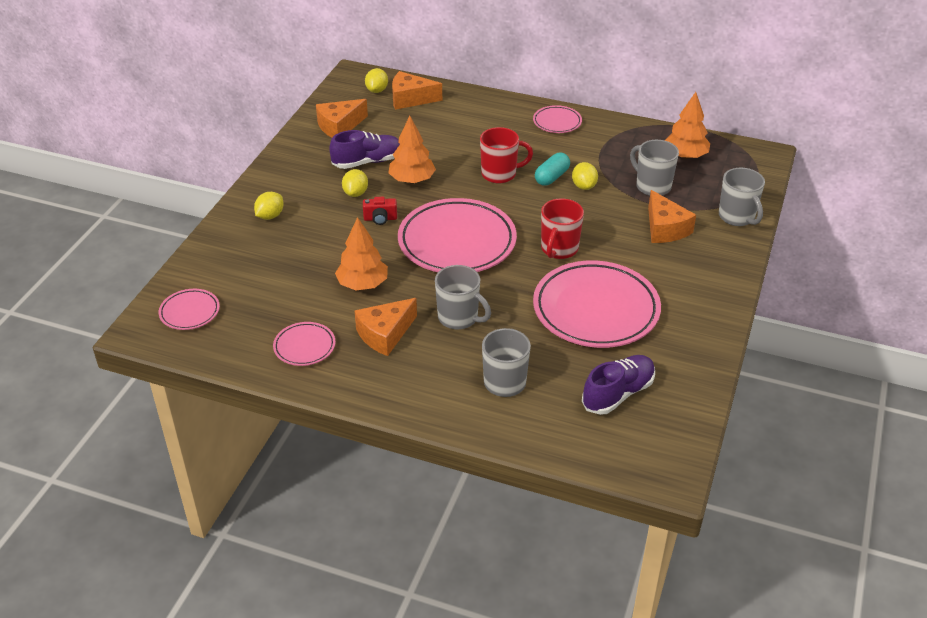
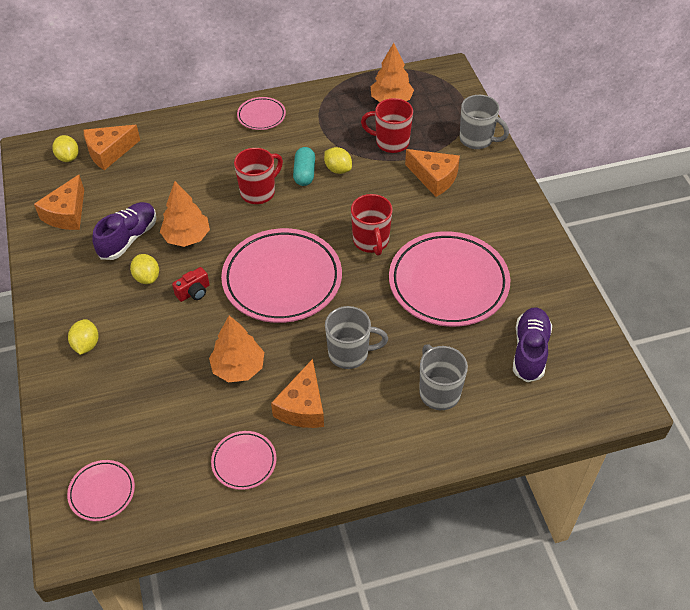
camera: 35 degrees left, 10 degrees up
grey mug [630,140,679,196] -> red mug [361,98,413,153]

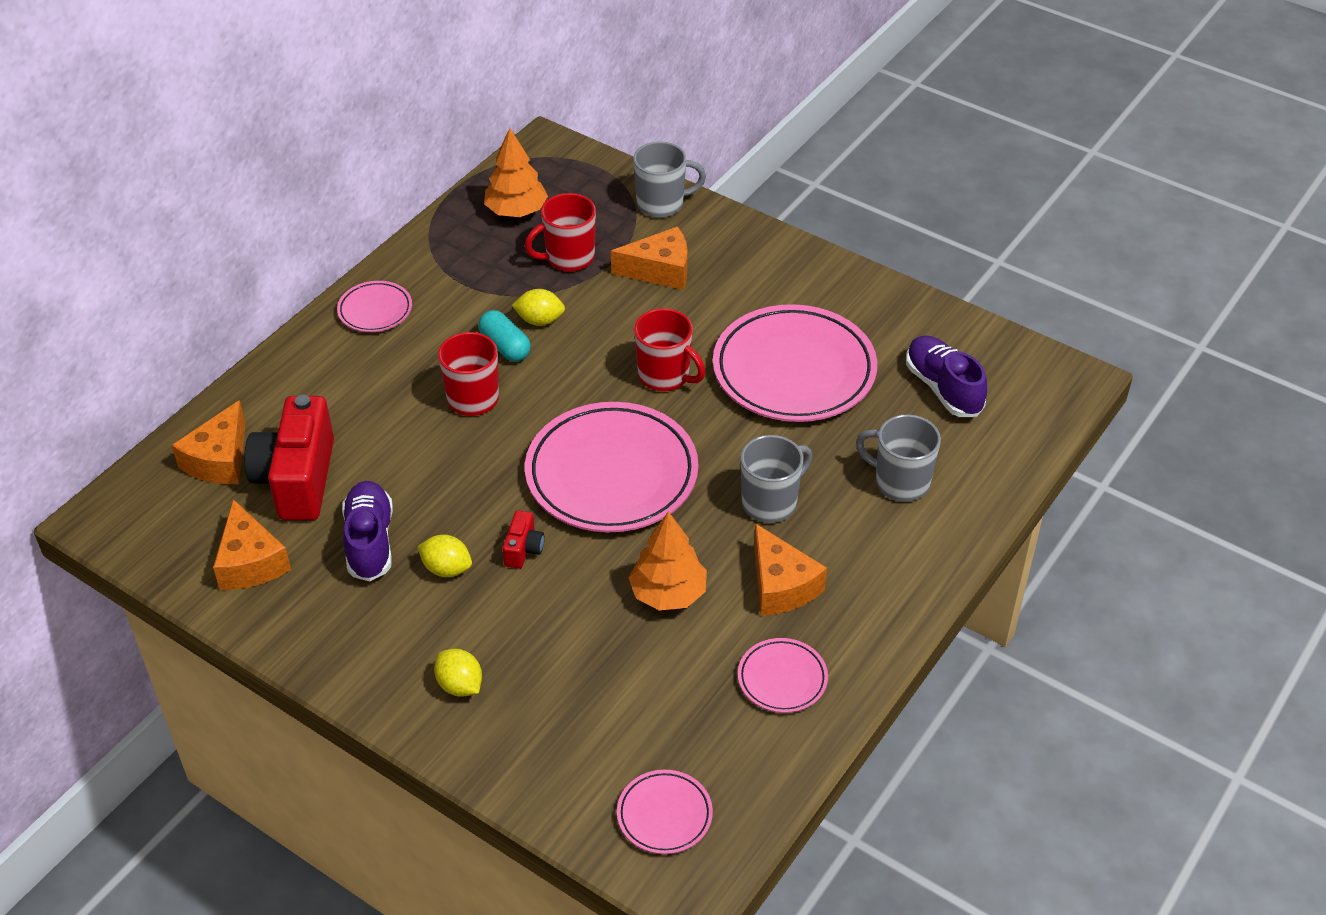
camera: 40 degrees left, 5 degrees down
yellow lemon [52,135,79,162] -> none
orange tree [160,181,210,247] -> none
none -> red camera [244,395,334,520]

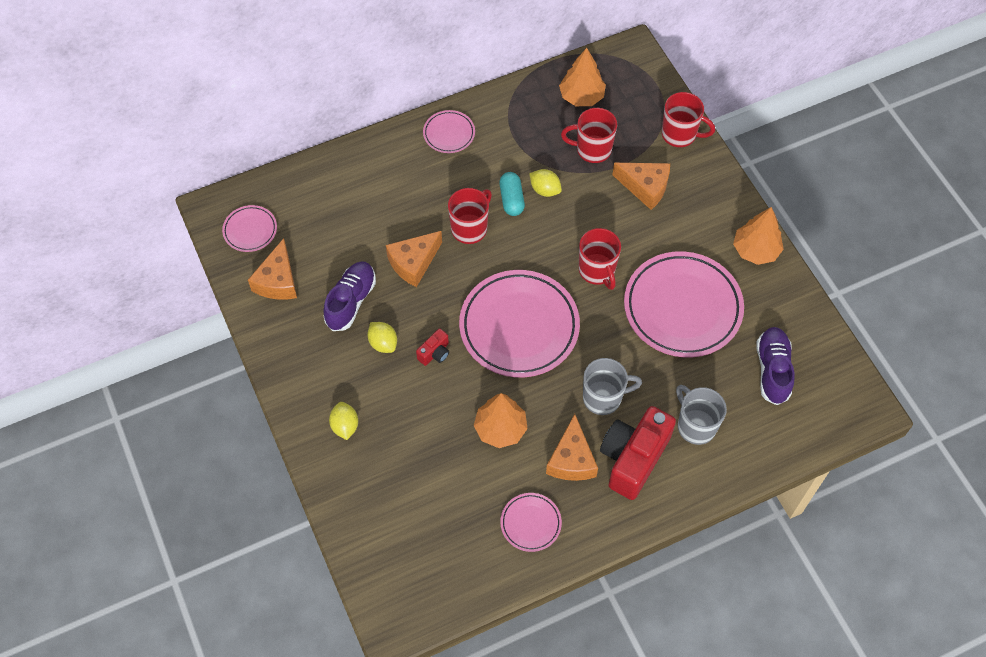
camera: 30 degrees right, 15 degrees up
orange cheese [172,400,246,484] -> orange cheese moved to [386,231,442,287]
red camera [244,395,334,520] -> red camera moved to [600,406,676,500]
pink plate [617,770,713,854] -> pink plate moved to [222,205,277,252]
grey mug [633,141,706,218] -> red mug [662,92,715,147]
none -> orange tree [733,207,784,265]

